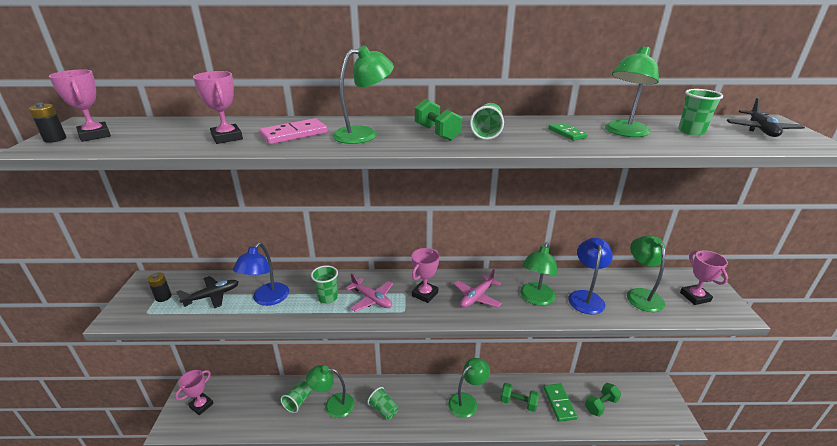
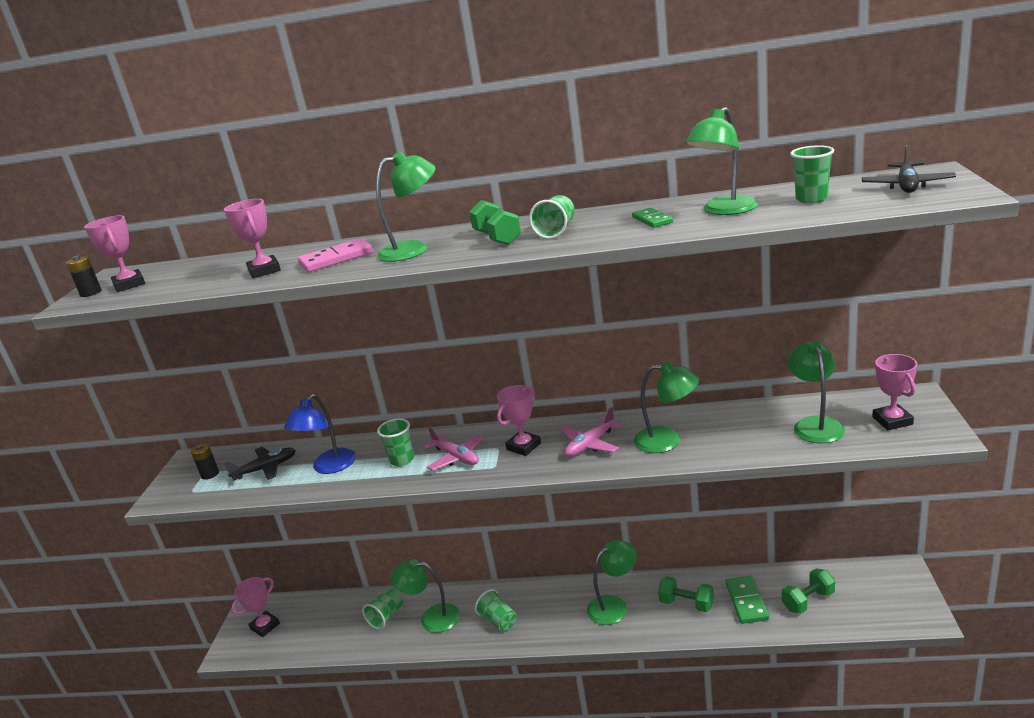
camera: 10 degrees right, 5 degrees down
green lamp [520,242,558,306] -> green lamp turned 105 degrees counterclockwise [634,362,700,453]
blue lamp [568,238,613,315] -> none

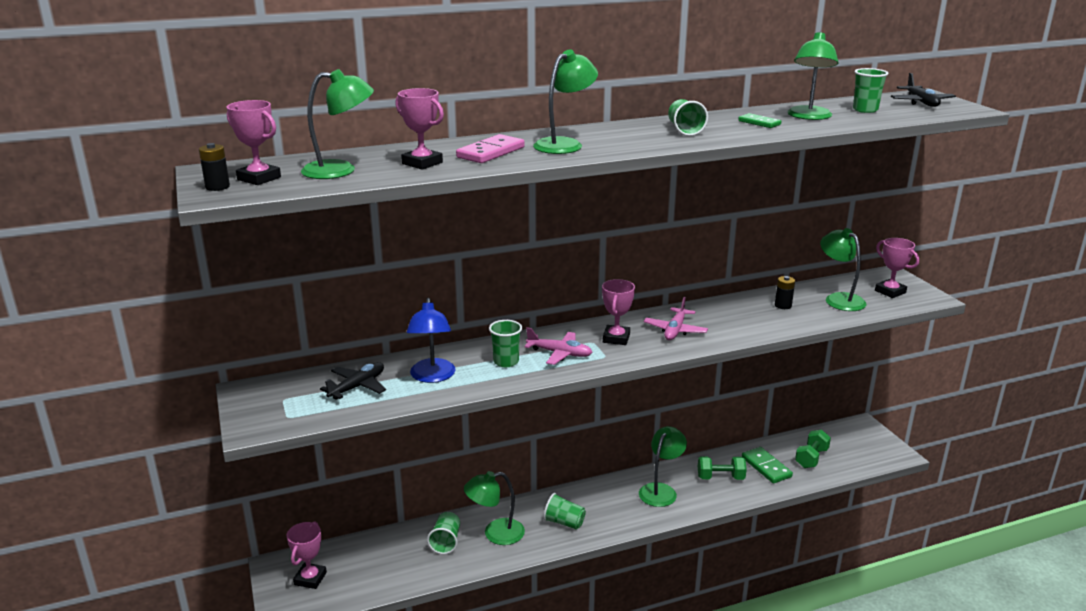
camera: 30 degrees left, 0 degrees up
black battery [191,444,219,480] -> black battery moved to [775,276,795,309]
green dumbbell [469,200,521,245] -> none
green lamp [634,362,700,453] -> green lamp moved to [301,69,374,179]

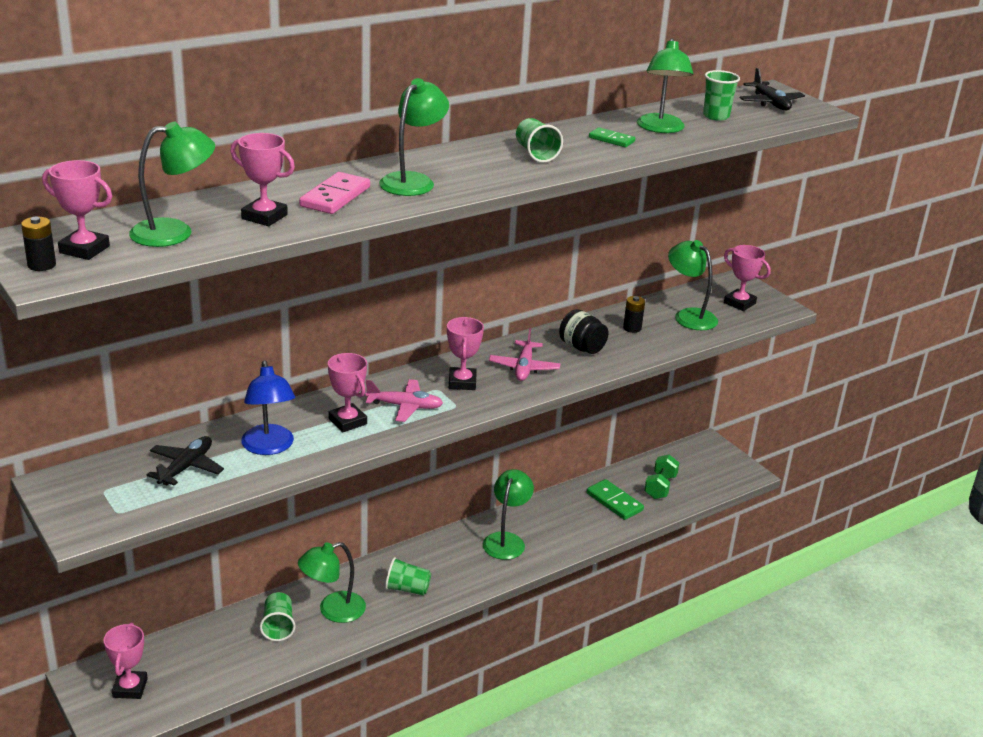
camera: 15 degrees left, 5 degrees up
green cup [489,320,522,367] -> pink trophy [328,353,367,432]
green dumbbell [698,456,747,480] -> none
none -> black jar [559,309,609,354]

